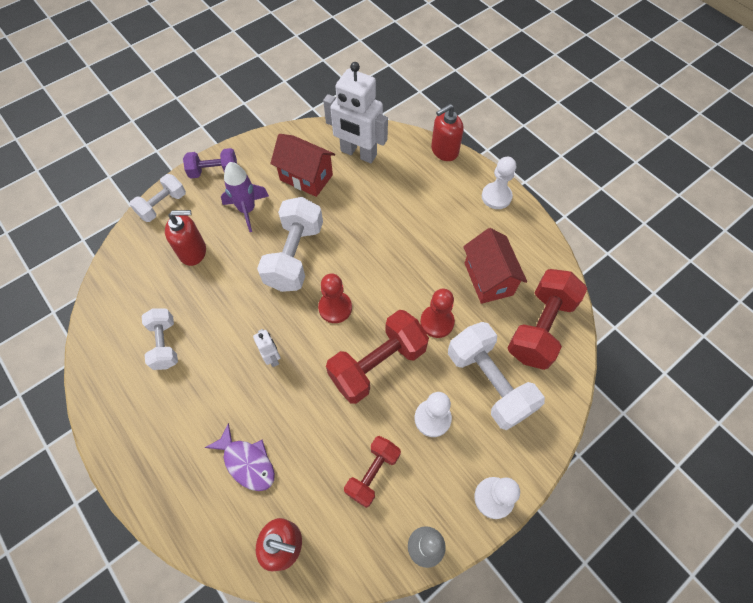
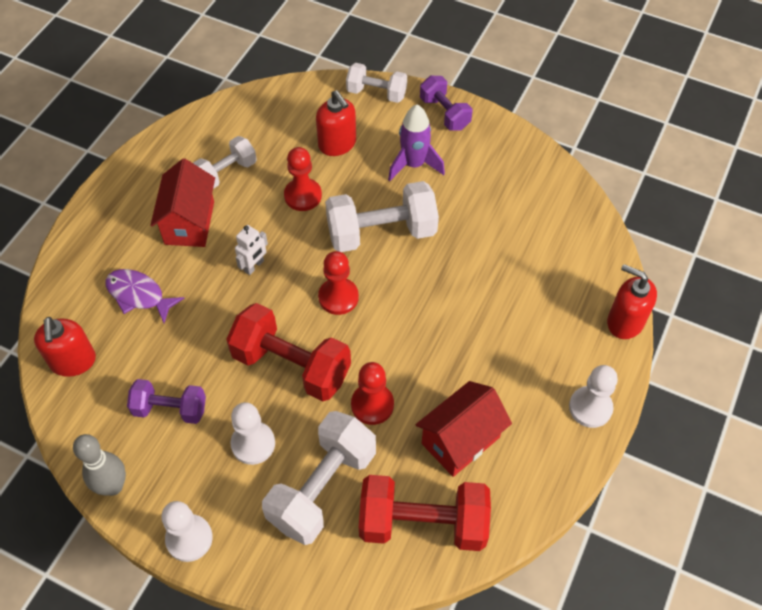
camera: 65 degrees right, 5 degrees down
purple fish [205,423,275,491] -> purple fish turned 105 degrees clockwise [105,269,185,323]
red house [270,134,335,197] -> red house moved to [150,159,215,247]
white robot [323,62,388,163] -> none
red dumbbell [344,436,401,508] -> purple dumbbell [127,379,206,424]
none -> red pawn [284,147,322,211]

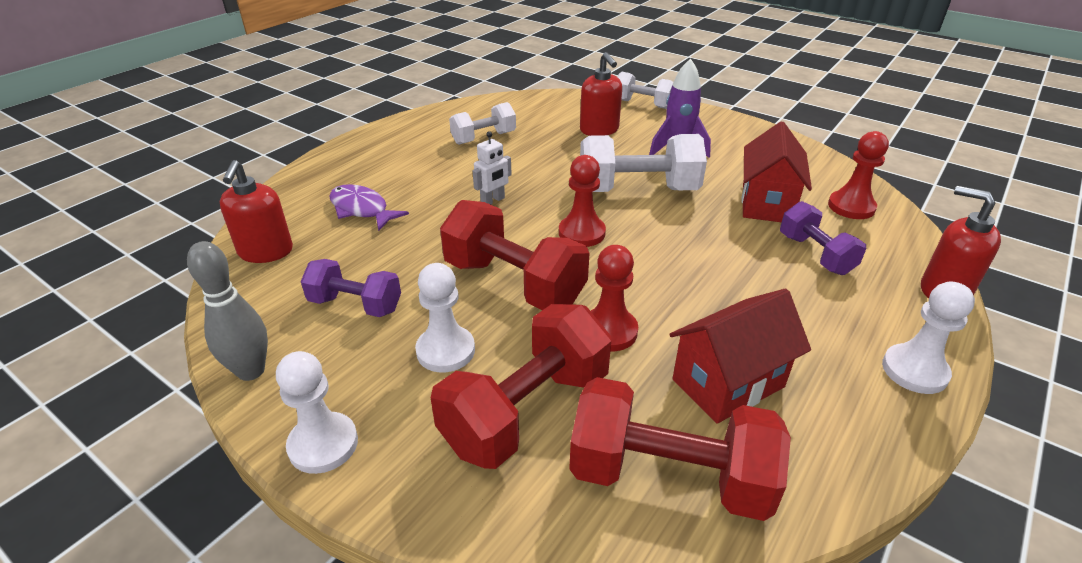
camera: 10 degrees right, 20 degrees down
red house [150,159,215,247] -> red house moved to [742,121,812,222]
white dumbbell [262,411,376,545] -> red dumbbell [431,304,612,469]
red pawn [284,147,322,211] -> red pawn moved to [828,131,889,219]
purple dumbbell [420,76,473,131] -> purple dumbbell moved to [780,201,866,275]

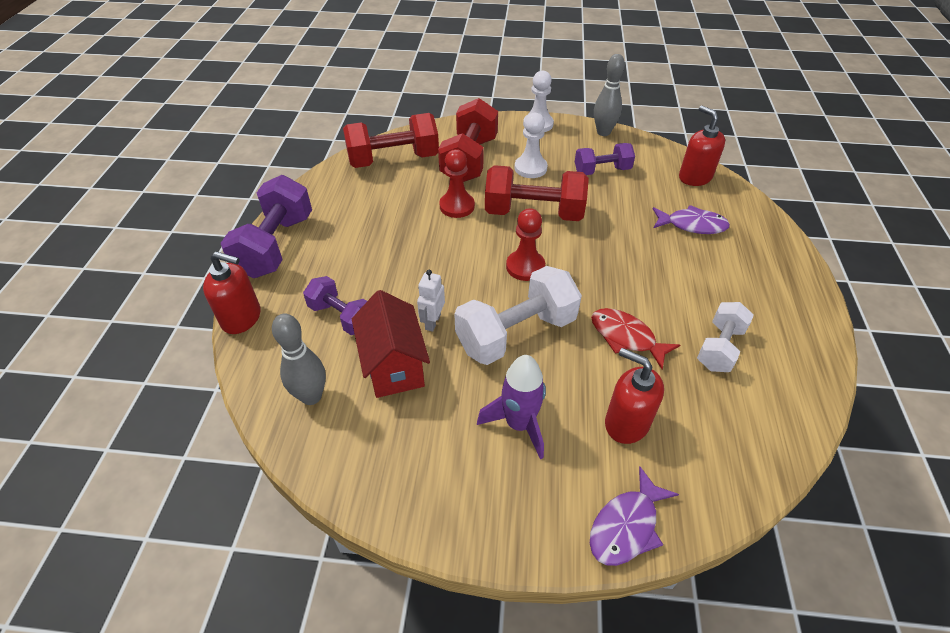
camera: 150 degrees right, 10 degrees up
white robot [473,131,512,205] -> white robot moved to [417,270,445,332]
white dumbbell [618,72,673,109] -> purple fish [590,467,679,566]
red house [669,289,811,424] -> none
red pawn [828,131,889,219] -> grey bowling pin [272,314,326,405]
white pawn [882,282,975,394] -> purple dumbbell [221,175,312,278]
none -> red fish [591,308,680,369]

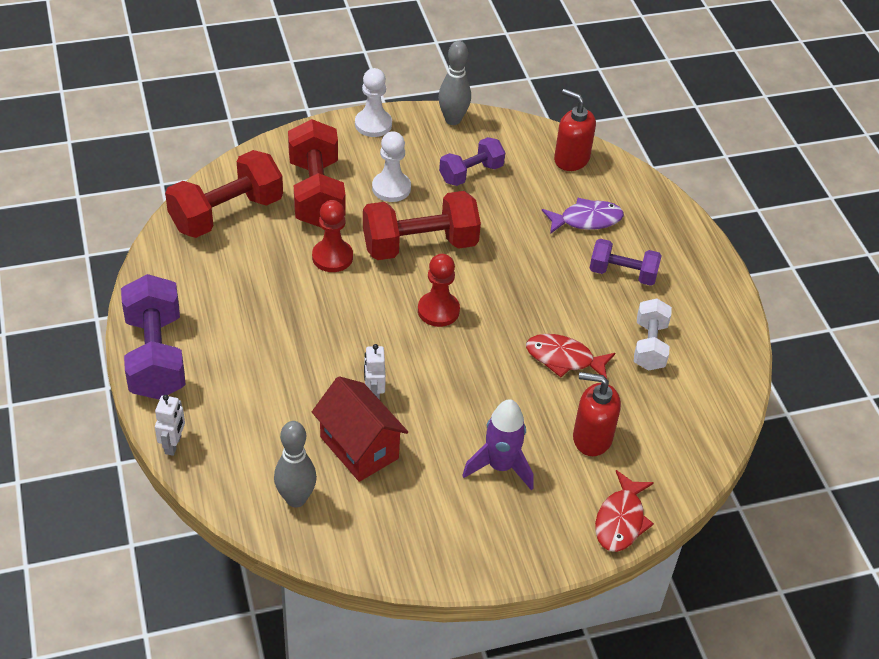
camera: 25 degrees left, 0 degrees up
red soap dispenser [203,252,260,334] -> white robot [155,395,185,456]
purple dumbbell [303,276,367,335] -> purple dumbbell moved to [589,239,662,286]
white dumbbell [454,266,582,365] -> none
purple fish [590,467,679,566] -> red fish [595,470,654,552]

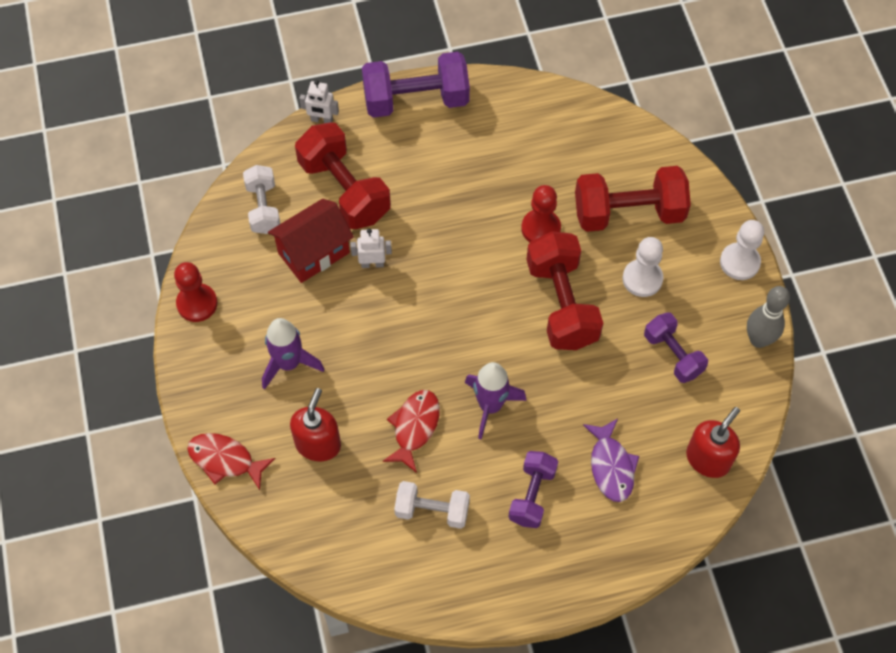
camera: 95 degrees right, 15 degrees up
red dumbbell [165,150,283,238] -> red dumbbell moved to [295,122,391,229]
grey bowling pin [274,421,317,507] -> white dumbbell [243,165,280,234]
red pawn [418,254,460,327] -> red pawn moved to [174,262,217,322]
none -> purple rocket [465,362,527,440]

